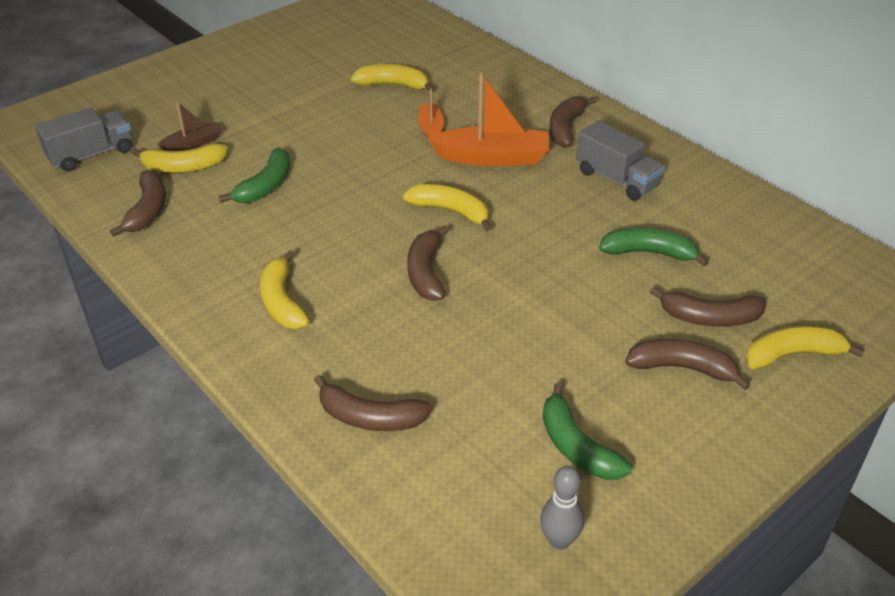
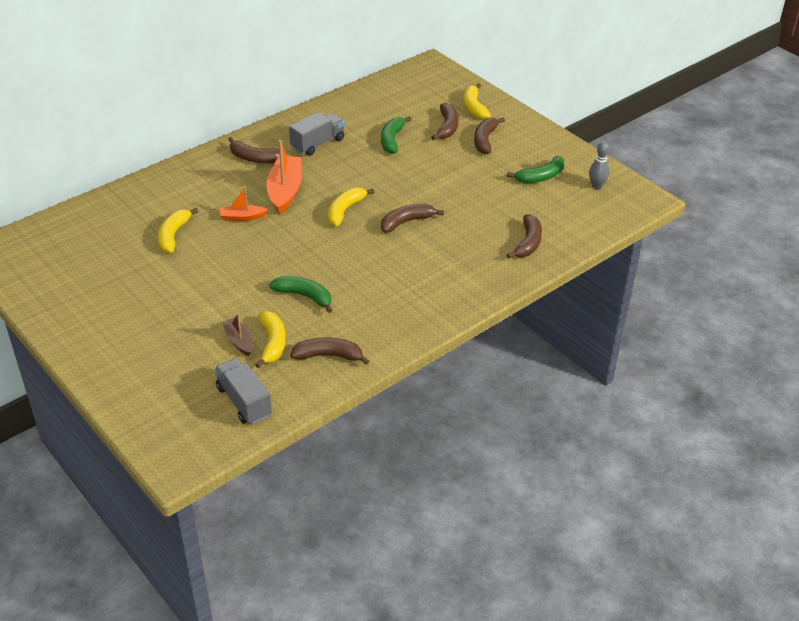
camera: 90 degrees left, 0 degrees up
yellow banana [260,250,310,329] -> none
brown banana [407,225,449,301] -> brown banana turned 150 degrees clockwise [381,203,444,233]

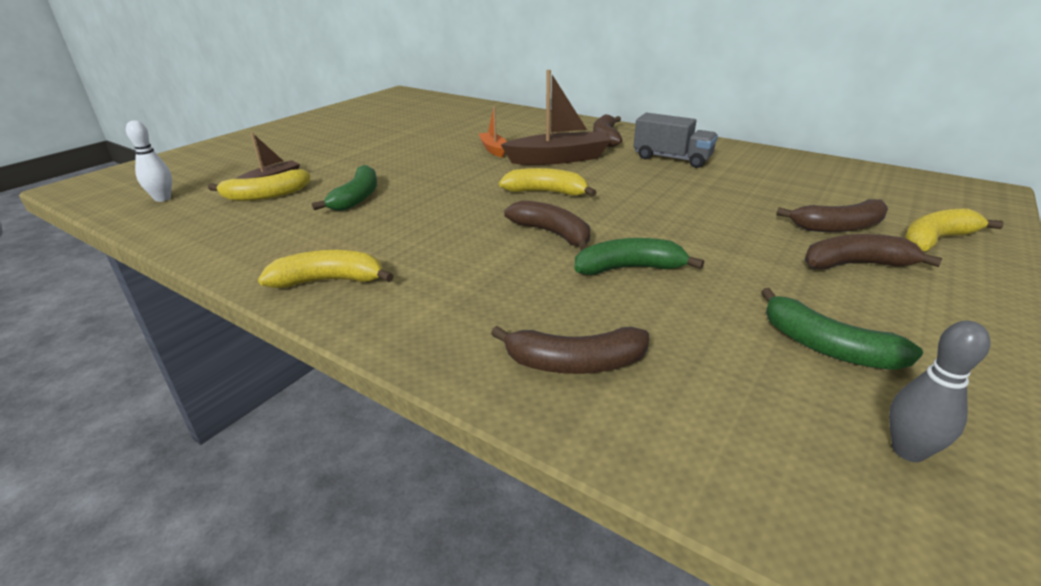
camera: 75 degrees right, 10 degrees down
yellow banana [158,208,198,253] -> yellow banana moved to [258,250,394,288]
grey truck [215,358,272,424] -> white bowling pin [126,120,172,202]
orange boat [266,140,302,214] -> brown boat [501,70,611,165]
brown banana [290,337,369,365] -> none
green banana [381,116,412,154] -> green banana moved to [574,238,704,275]

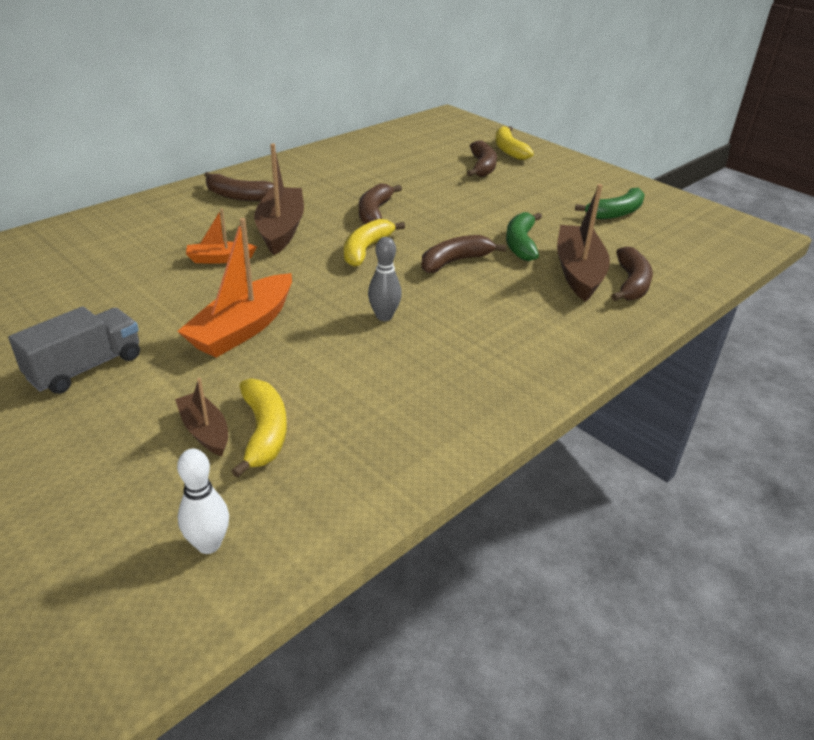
camera: 80 degrees left, 5 degrees up
yellow banana [258,250,394,288] -> none
green banana [312,165,377,211] -> none
grey truck [633,113,718,168] -> grey truck moved to [8,306,140,394]
brown banana [805,234,942,270] -> brown banana moved to [359,183,402,224]
grey bowling pin [889,321,991,462] -> grey bowling pin moved to [368,237,402,321]
none -> orange boat [177,218,292,358]
none -> brown boat [557,184,610,302]

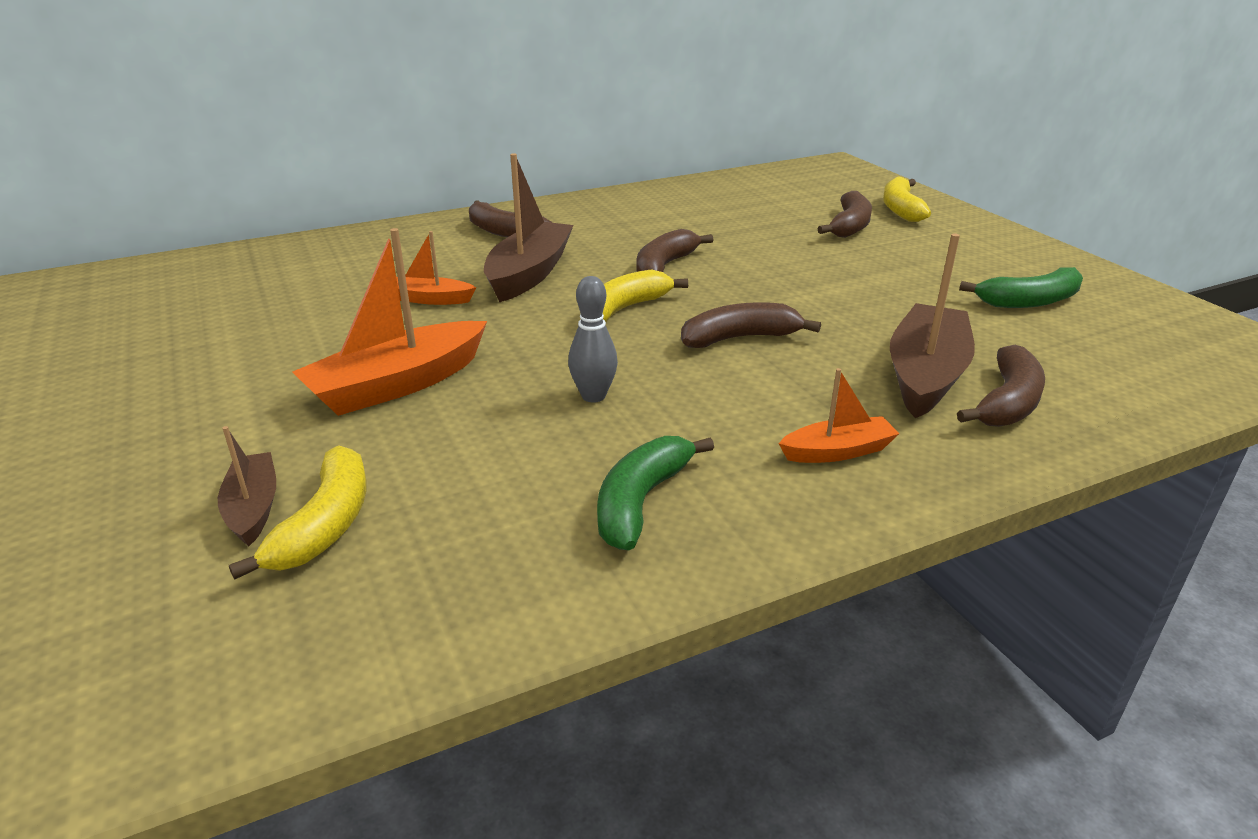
camera: 20 degrees right, 5 degrees down
grey truck [8,306,140,394] -> none
white bowling pin [177,449,229,554] -> none
green banana [506,212,542,261] -> green banana moved to [597,436,714,550]
none -> orange boat [778,368,900,463]

